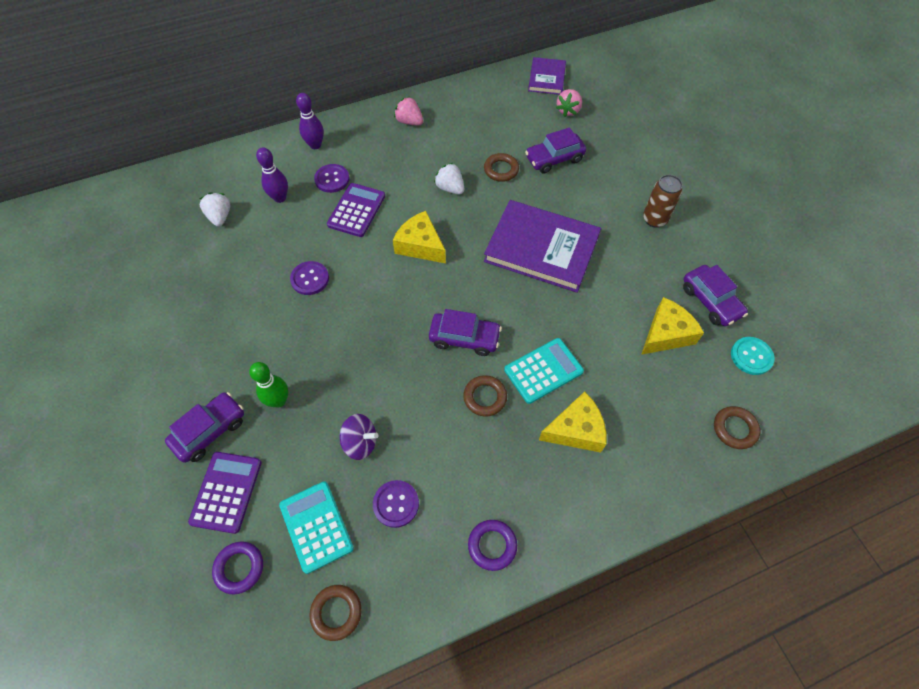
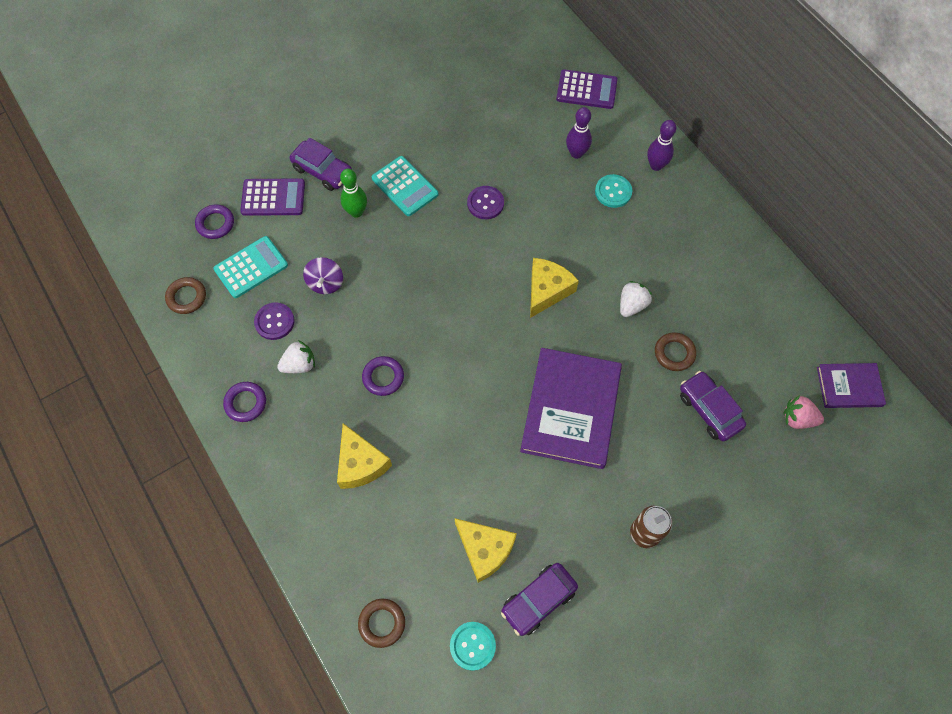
camera: 80 degrees right, 5 degrees up
white strawberry [200,192,230,227] -> white strawberry moved to [277,340,315,373]
purple button [314,164,349,193] -> turquoise button [595,174,632,208]
purple calculator [327,183,385,237] -> purple calculator moved to [556,69,618,109]
pink strawberry [394,97,423,126] -> none
purple car [429,309,502,356] -> none
brown ring [463,375,507,417] -> purple ring [362,356,404,396]
turquoise calculator [504,338,584,404] -> turquoise calculator moved to [371,156,439,216]

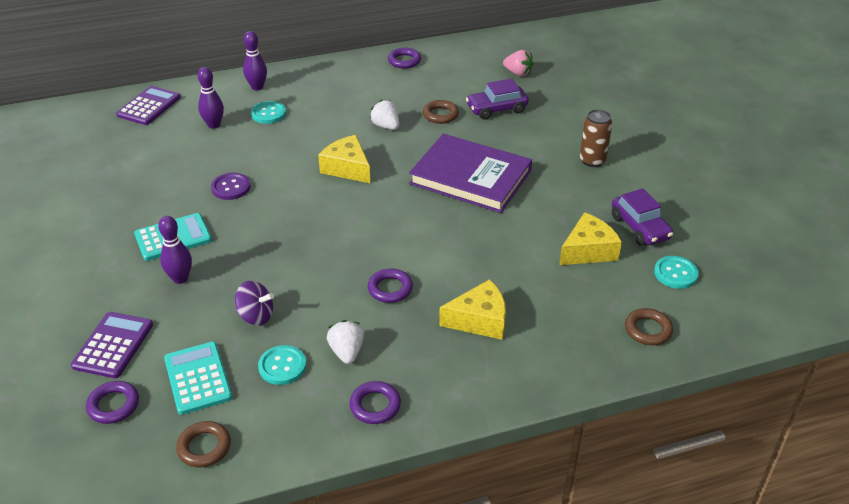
camera: 75 degrees left, 25 degrees down
purple button [254,302,295,340] -> turquoise button [258,345,307,385]
purple car [290,138,352,191] -> none
green bowling pin [340,169,367,218] -> purple bowling pin [158,216,192,284]
pink strawberry [783,395,824,429] -> pink strawberry turned 90 degrees counterclockwise [503,50,533,76]
purple book [817,363,886,408] -> none
none -> purple ring [388,48,421,69]

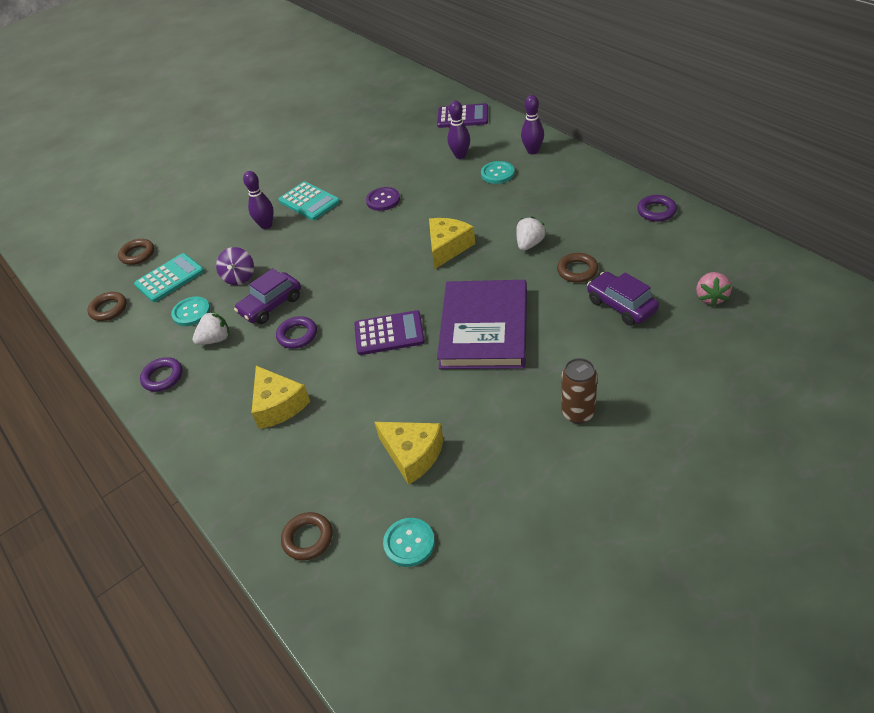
camera: 75 degrees right, 5 degrees up
purple calculator [71,312,153,378] -> purple calculator moved to [354,310,425,355]
purple ring [86,381,139,424] -> brown ring [118,239,154,265]
purple car [612,188,673,246] -> purple car moved to [234,268,301,324]

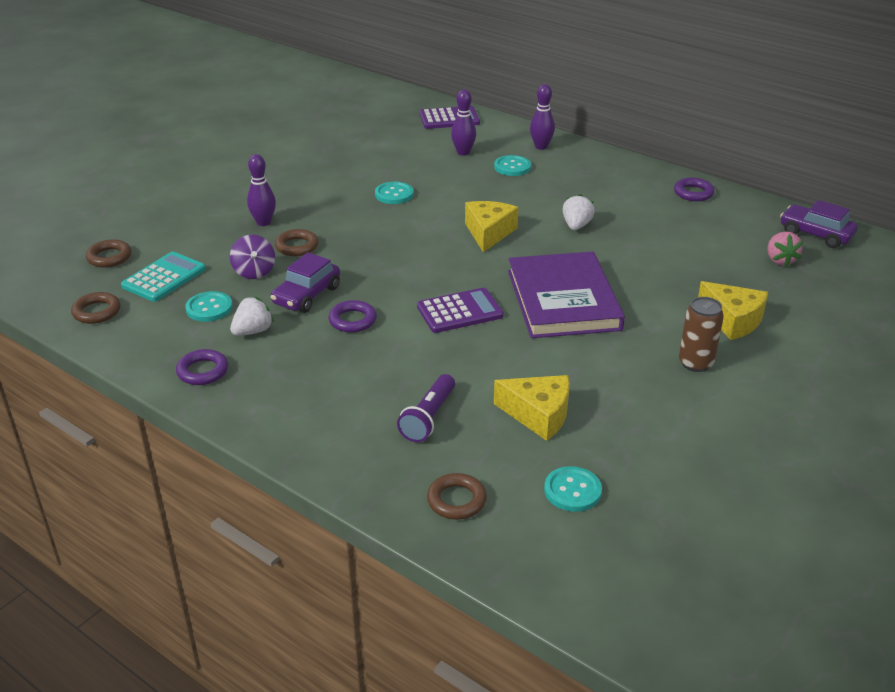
camera: 20 degrees left, 10 degrees down
yellow cheese [251,366,310,429] -> yellow cheese moved to [698,281,768,340]
turquoise calculator [278,181,340,220] -> none
purple button [366,187,400,211] -> turquoise button [375,182,413,204]
brown ring [557,253,598,283] -> brown ring moved to [275,229,318,256]
purple car [587,272,659,326] -> purple car moved to [780,200,858,248]
none -> purple flashlight [397,374,455,442]

